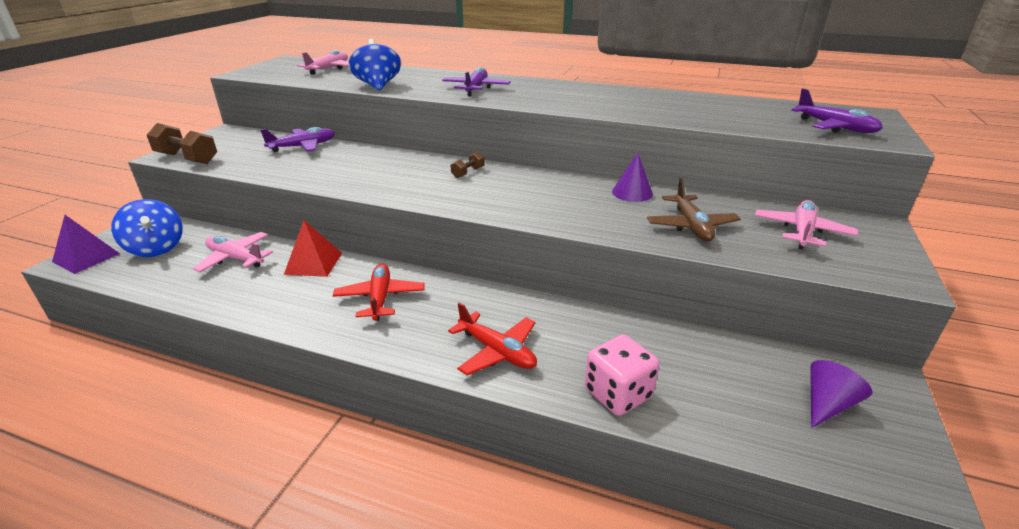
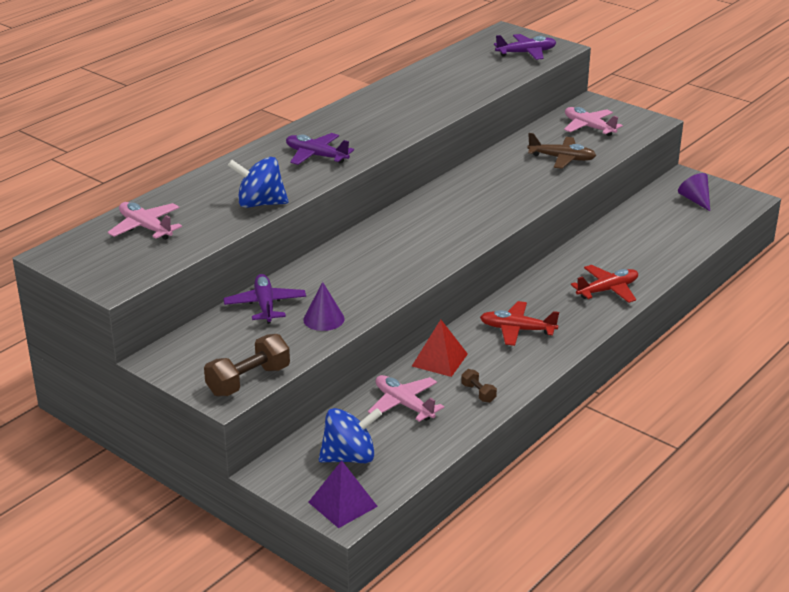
camera: 70 degrees left, 0 degrees up
pink plane [193,232,273,272] -> pink plane turned 90 degrees clockwise [368,375,444,422]
brown dumbbell [451,152,485,178] -> brown dumbbell moved to [461,369,497,403]
pink dice [585,335,659,416] -> none
purple cone [612,152,653,202] -> purple cone moved to [303,282,345,331]

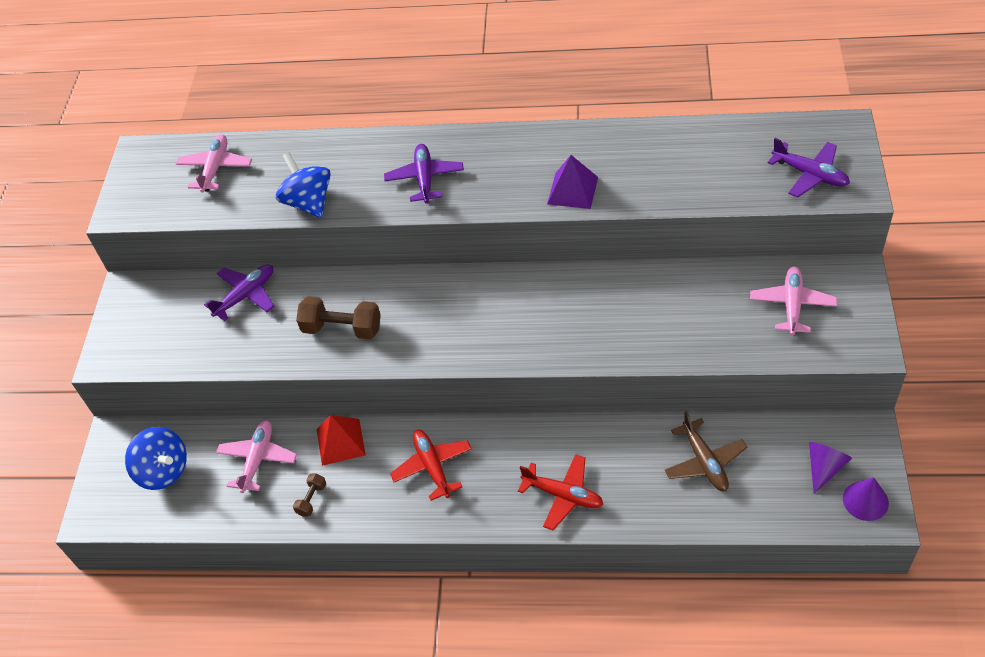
camera: 60 degrees right, 20 degrees up
brown dumbbell [204,334,290,396] -> brown dumbbell moved to [296,296,381,339]
purple cone [303,282,345,331] -> purple cone moved to [843,477,889,521]
purple pyramid [308,461,378,528] -> purple pyramid moved to [547,155,598,209]
brown plane [527,133,596,169] -> brown plane moved to [665,411,747,491]

